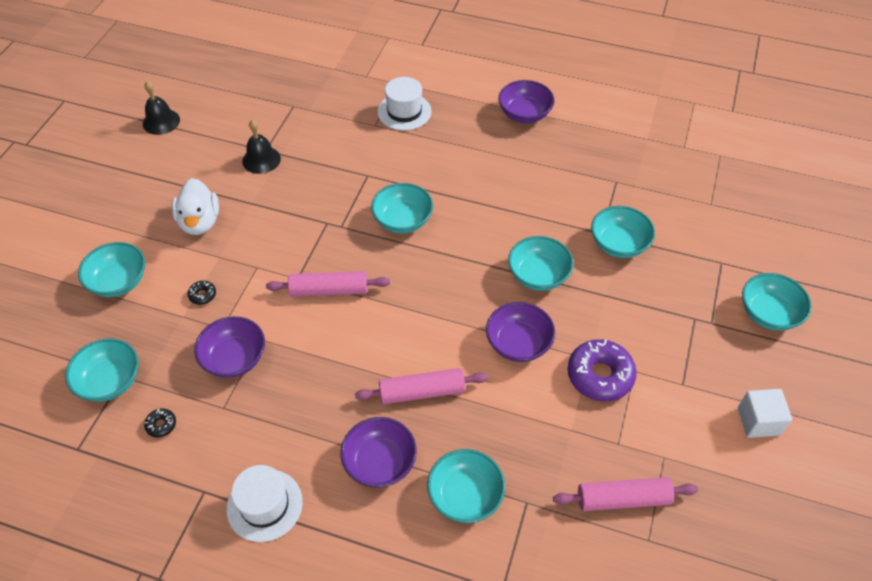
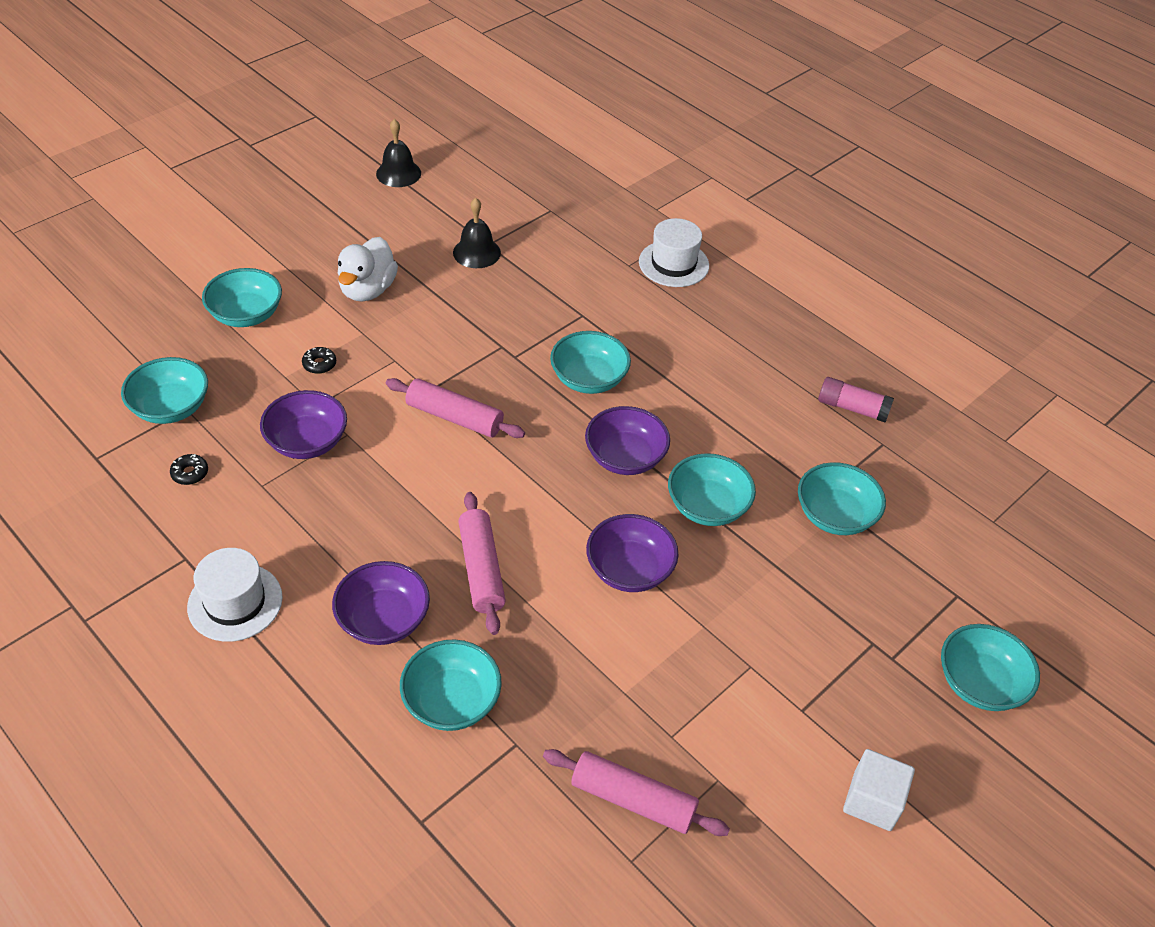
camera: 25 degrees right, 5 degrees down
pink rolling pin [355,368,488,404] -> pink rolling pin turned 60 degrees clockwise [458,492,506,635]
purple bowl [498,80,555,123] -> purple bowl moved to [585,406,670,475]
purple donut [568,339,637,401] -> none
none -> pink glue stick [818,377,894,423]

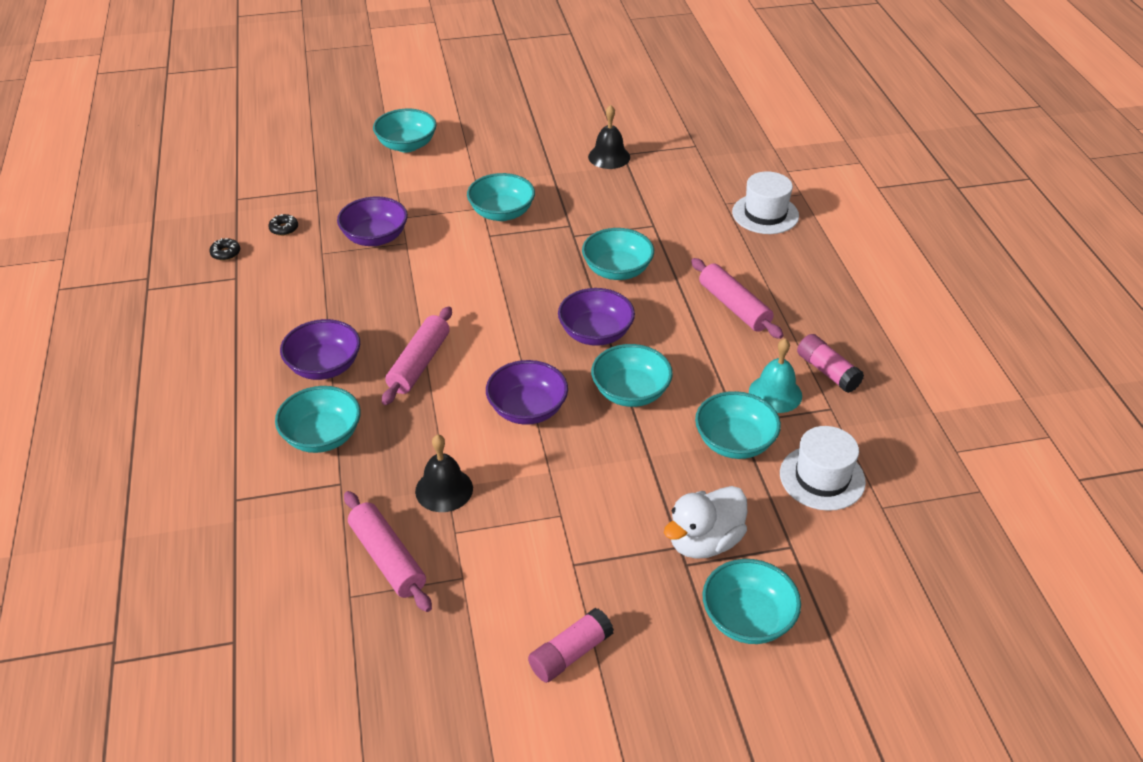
camera: 35 degrees right, 5 degrees down
turquoise bowl [121,357,208,424] -> turquoise bowl moved to [467,173,535,221]
white hat [187,548,283,642] -> white hat moved to [780,426,866,511]
black donut [302,347,336,374] -> black donut moved to [209,238,240,261]
white duck [338,237,398,302] -> white duck moved to [664,486,747,559]
black bell [376,119,421,187] -> black bell moved to [415,434,473,512]
pink rolling pin [386,378,525,438] -> pink rolling pin moved to [691,258,784,339]
white cube [843,749,915,831] -> pink glue stick [528,608,614,683]
none -> turquoise bell [749,338,802,413]

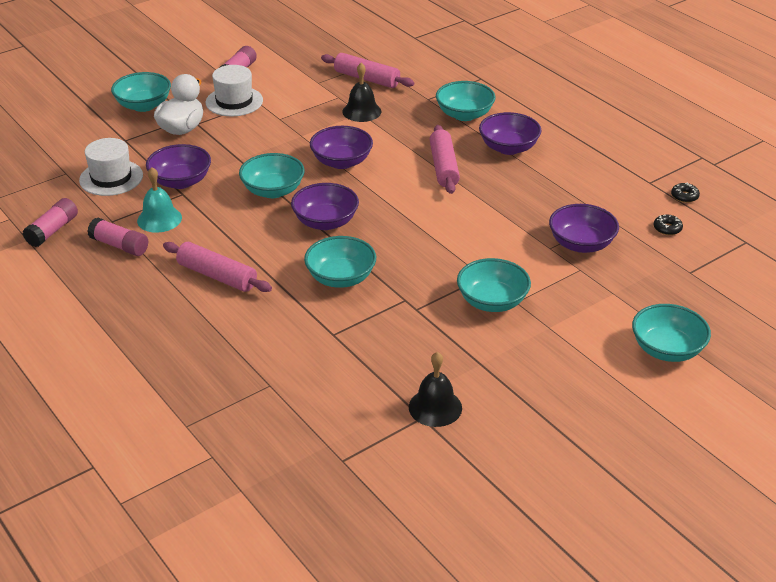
camera: 155 degrees right, 5 degrees down
turquoise bowl [695,391,781,459] -> purple bowl [146,144,211,189]
white hat [732,171,799,234] -> white hat moved to [206,65,263,116]
none -> pink glue stick [22,198,78,247]

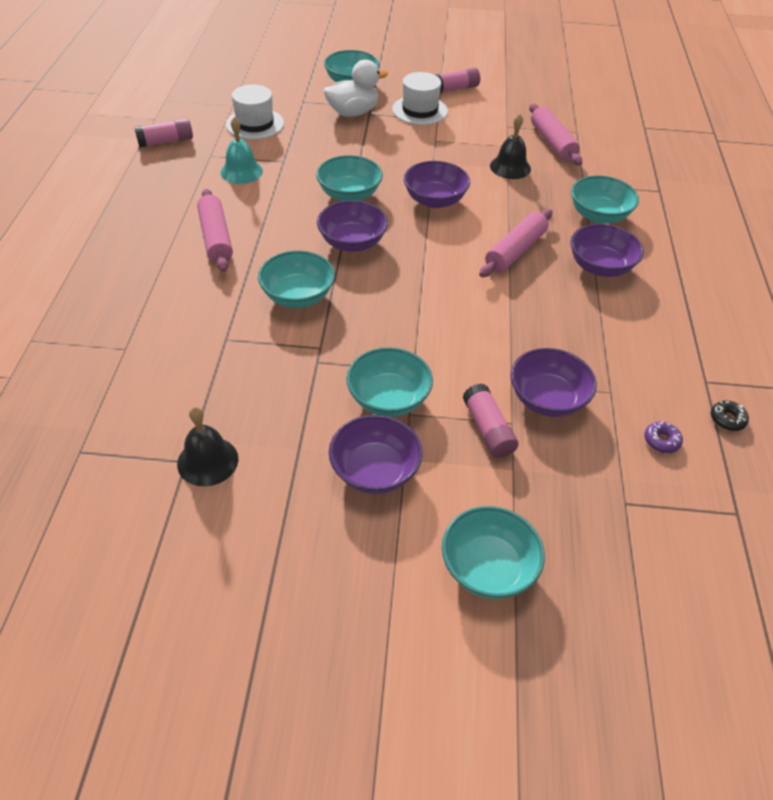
camera: 40 degrees right, 10 degrees up
pink glue stick [87,218,148,256] -> pink glue stick moved to [463,383,518,458]
purple bowl [146,144,211,189] -> purple bowl moved to [329,415,423,494]
black donut [654,215,683,235] -> purple donut [644,421,683,453]

